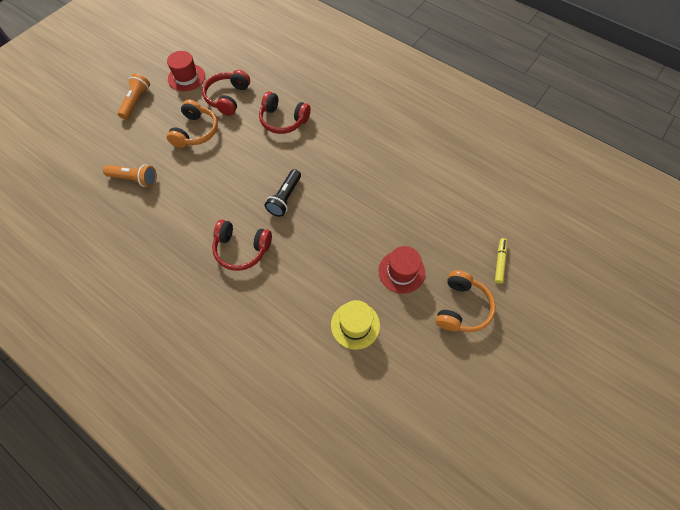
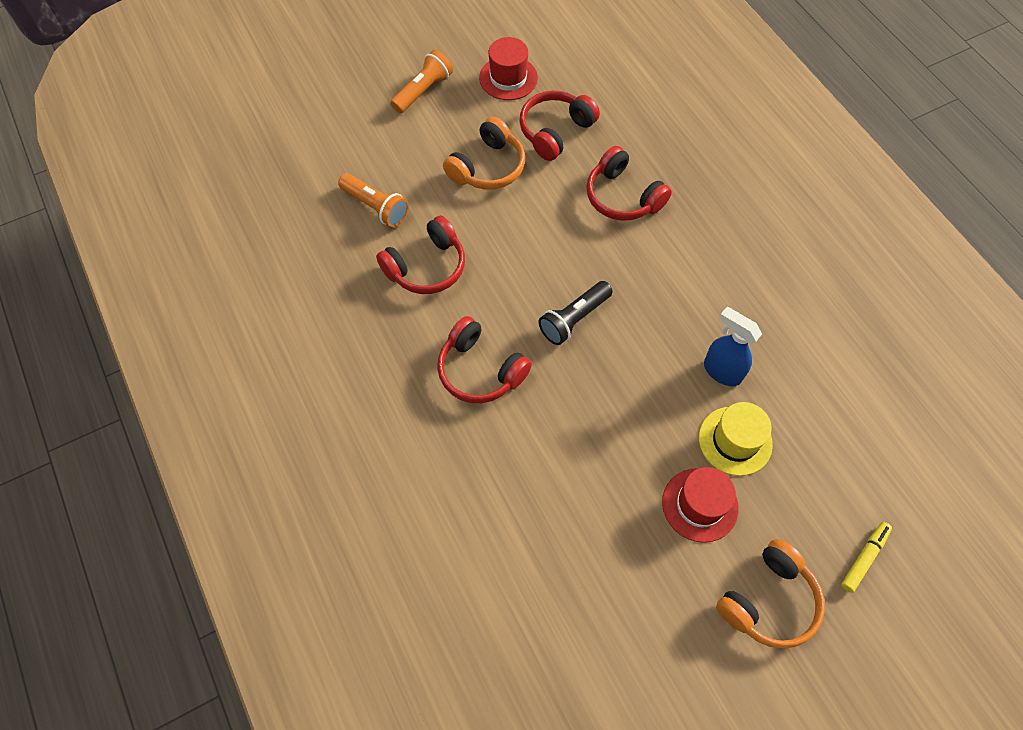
camera: 25 degrees right, 0 degrees up
yellow hat [331,300,380,350] -> yellow hat moved to [699,402,773,476]
none -> red headphones [376,216,465,294]
none -> blue spray bottle [704,307,762,386]

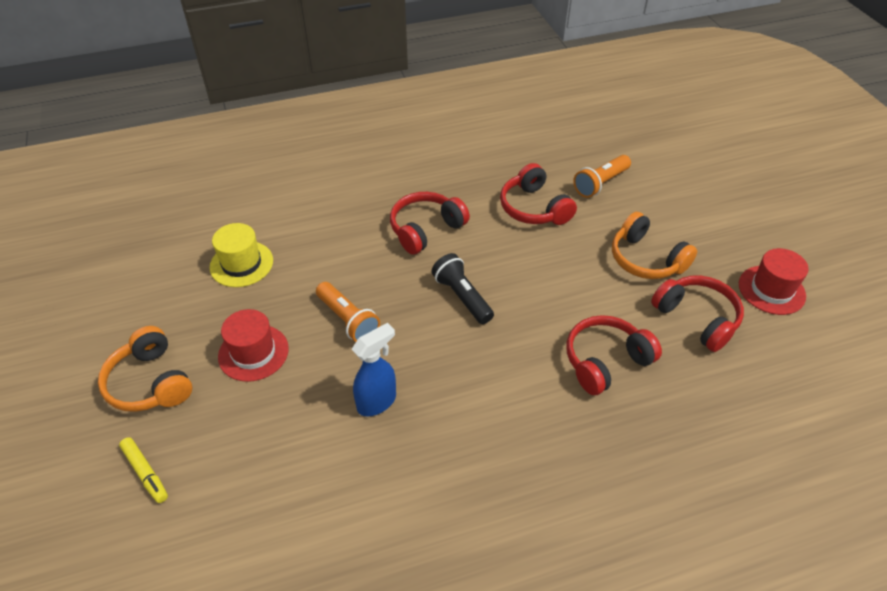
camera: 100 degrees right, 15 degrees down
orange flashlight [390,50,453,113] -> orange flashlight moved to [316,282,380,342]
yellow hat [699,402,773,476] -> yellow hat moved to [210,223,273,287]

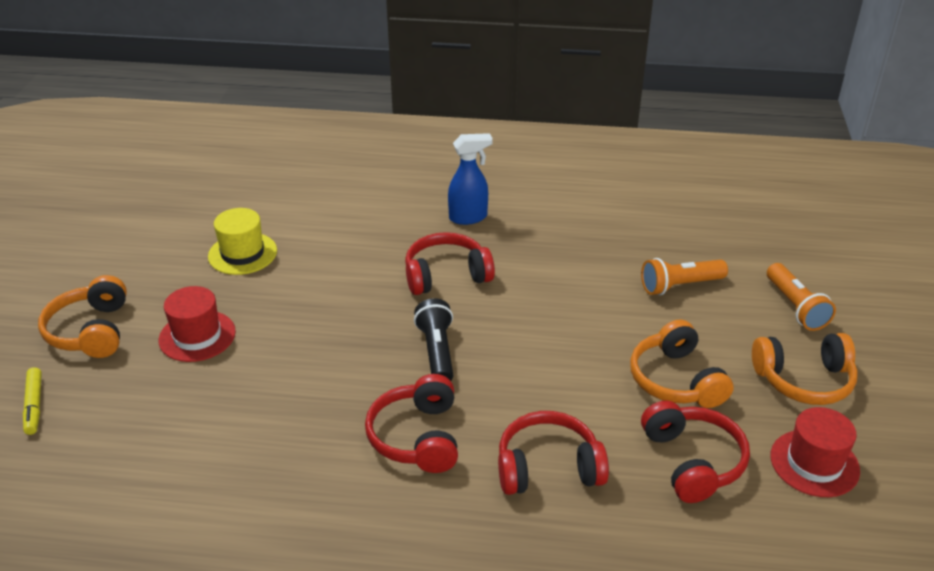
camera: 25 degrees right, 10 degrees down
orange flashlight [316,282,380,342] -> orange flashlight moved to [767,263,836,331]
blue spray bottle [352,323,396,417] -> blue spray bottle moved to [448,133,492,225]
red headphones [500,163,577,225] -> red headphones moved to [365,374,458,473]
none -> orange headphones [752,333,858,405]

